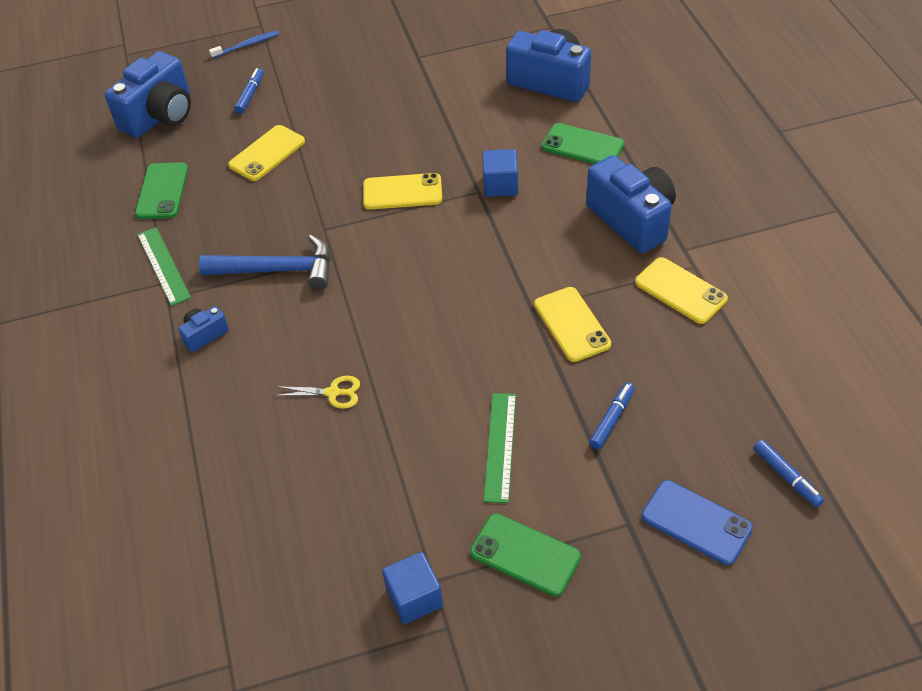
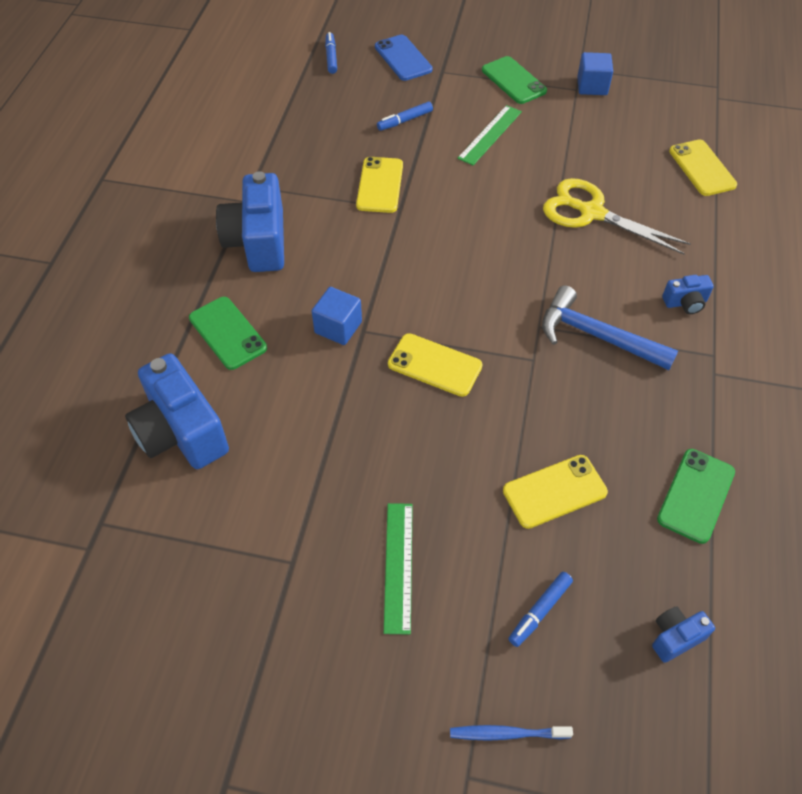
camera: 155 degrees left, 5 degrees up
blue camera [105,51,191,138] -> blue camera [652,607,715,663], size x0.47
green ruler [137,227,191,306] -> green ruler moved to [384,503,413,635]
yellow scissors [274,376,360,409] -> yellow scissors [543,178,691,255], size x2.02
yellow phone [635,257,728,324] -> yellow phone moved to [669,139,737,196]

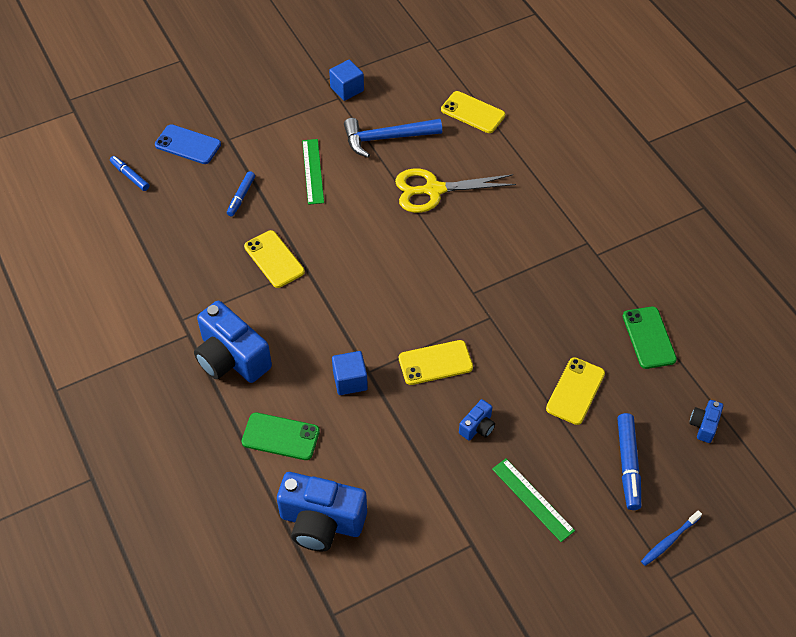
camera: 40 degrees left, 0 degrees up
green phone [482,56,547,104] -> none
blue marker [508,572,573,647] -> blue marker [617,413,641,510], size x1.58
blue hammer [542,285,678,370] -> blue hammer moved to [344,118,442,158]
blue camera [662,275,714,314] -> blue camera moved to [459,399,495,441]

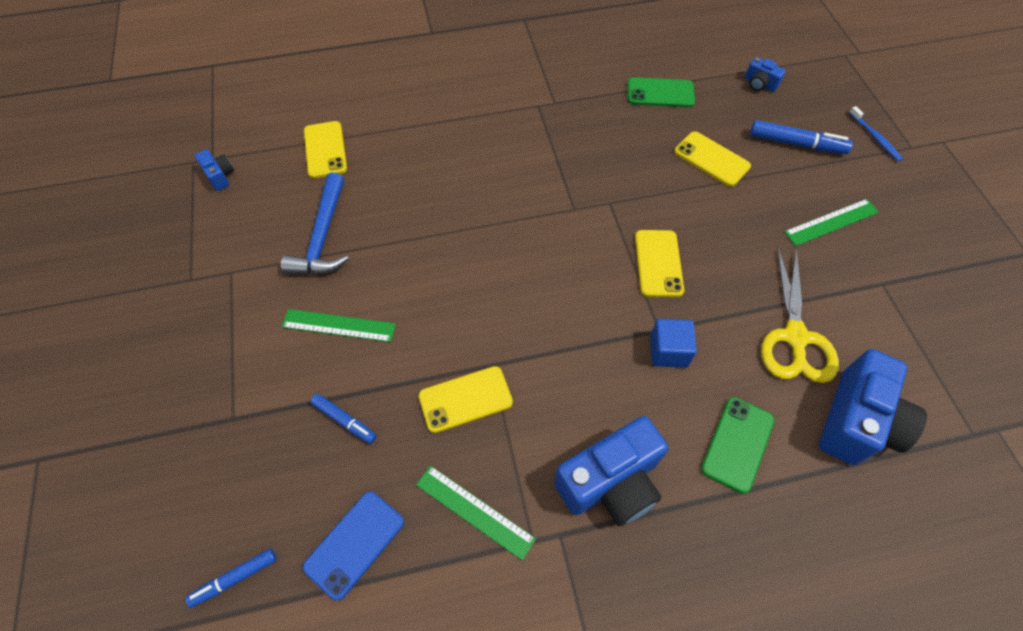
camera: 75 degrees left, 5 degrees up
blue phone [155,124,221,164] -> blue phone moved to [303,491,404,601]
blue cube [329,60,364,101] -> none
yellow scissors [395,169,516,213] -> yellow scissors moved to [761,247,839,383]
yellow phone [441,91,505,133] -> yellow phone turned 60 degrees counterclockwise [304,121,347,178]
blue camera [459,399,495,441] -> blue camera moved to [194,149,234,191]
none -> green ruler [416,466,536,560]

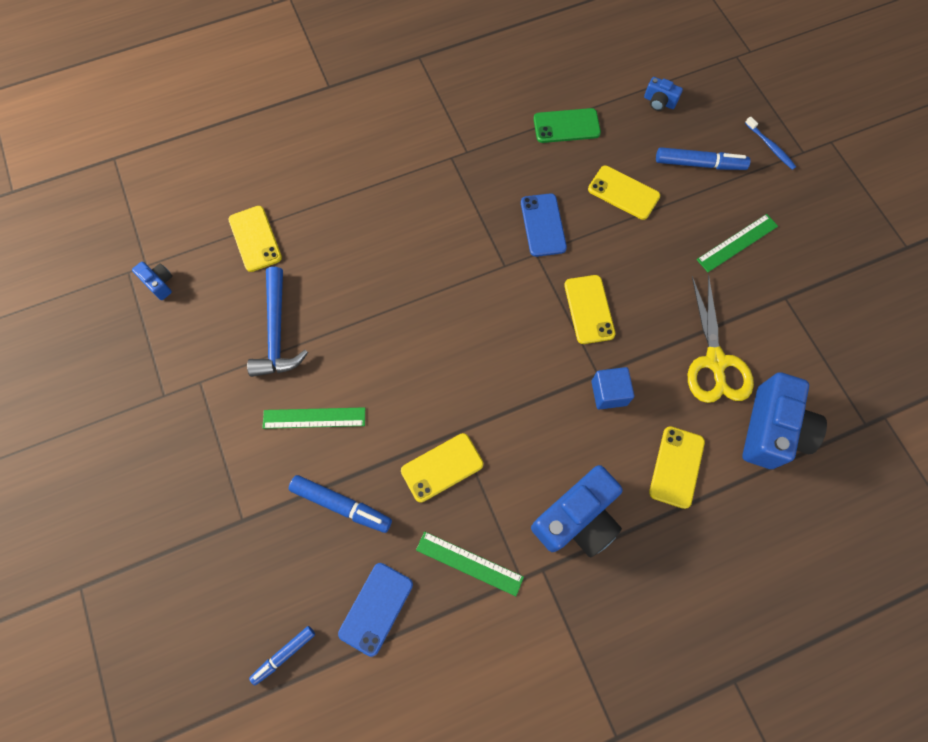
camera: 10 degrees left, 10 degrees up
blue marker [310,394,377,444] -> blue marker [289,475,392,533], size x1.58
green phone [701,397,775,494] -> yellow phone [649,426,705,509]
none -> blue phone [521,193,567,257]

